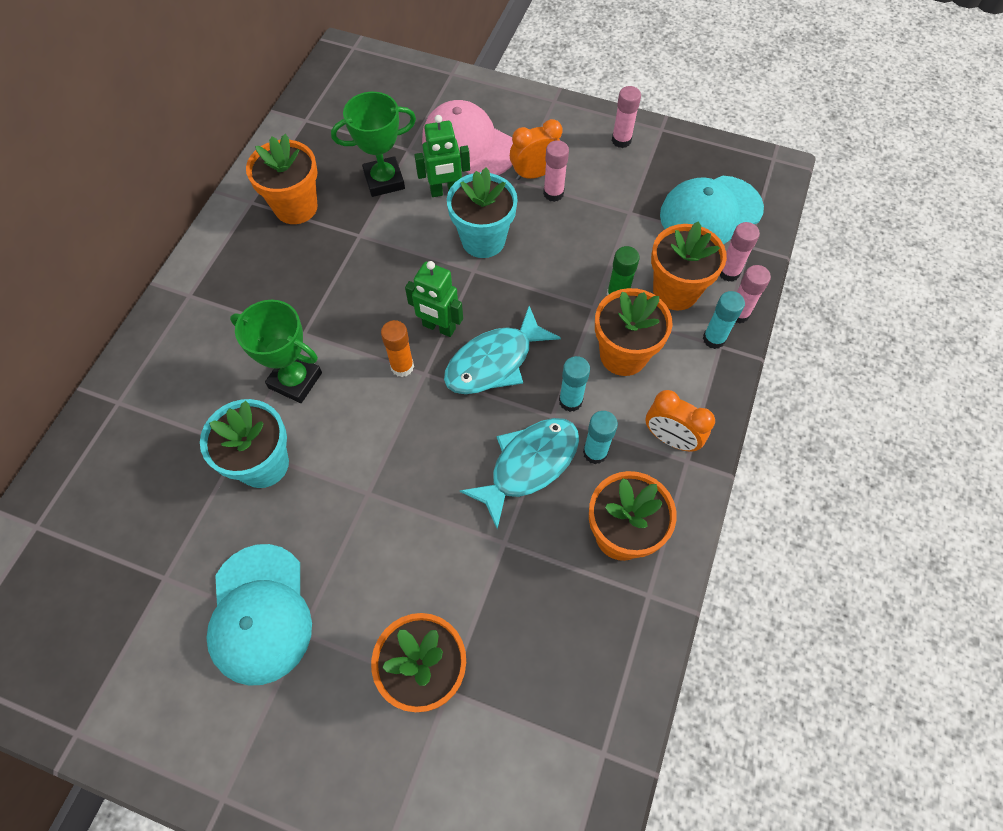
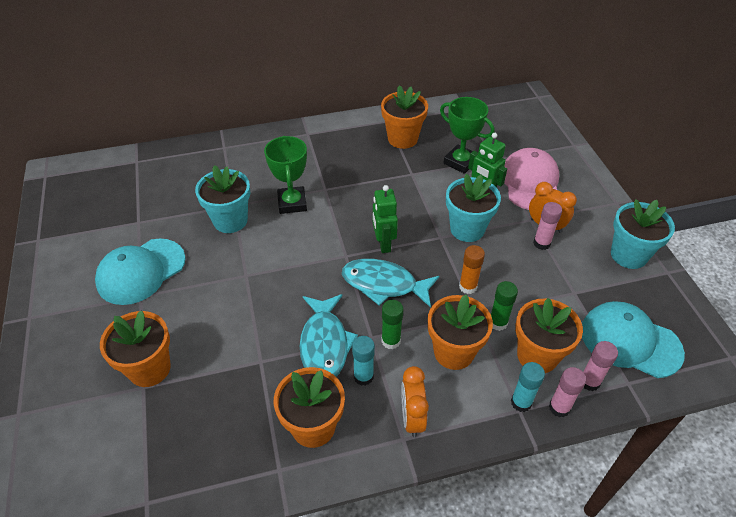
camera: 55 degrees right, 15 degrees down
orange glue stick [381,320,414,377] -> orange glue stick moved to [459,245,485,294]
turquoise fish [460,418,579,529] -> turquoise fish turned 75 degrees clockwise [300,294,358,376]
turquoise glue stick [559,356,590,412] -> green glue stick [381,300,403,349]
pink glue stick [612,86,641,148] -> turquoise flower pot [611,199,675,269]

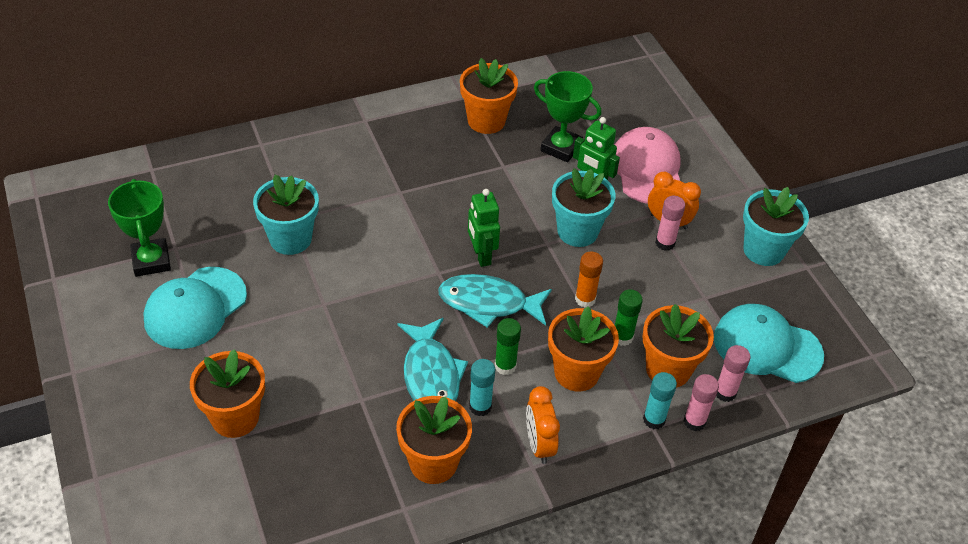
camera: 10 degrees left, 0 degrees up
green trophy [264,136,307,214] -> green trophy moved to [108,179,171,277]

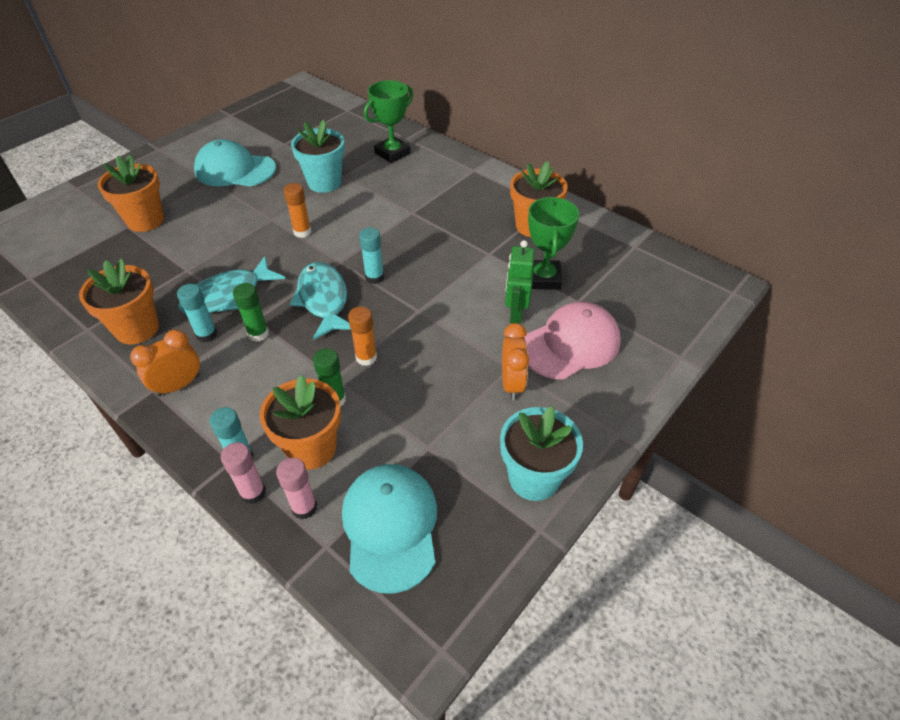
camera: 65 degrees right, 0 degrees up
green trophy [108,179,171,277] -> green trophy moved to [364,80,413,163]
green robot [468,189,500,267] -> turquoise glue stick [359,227,384,284]
orange flower pot [548,307,619,392] -> none
turquoise flower pot [552,168,615,247] -> none
pink glue stick [655,196,685,251] -> none
none -> orange glue stick [283,183,311,238]

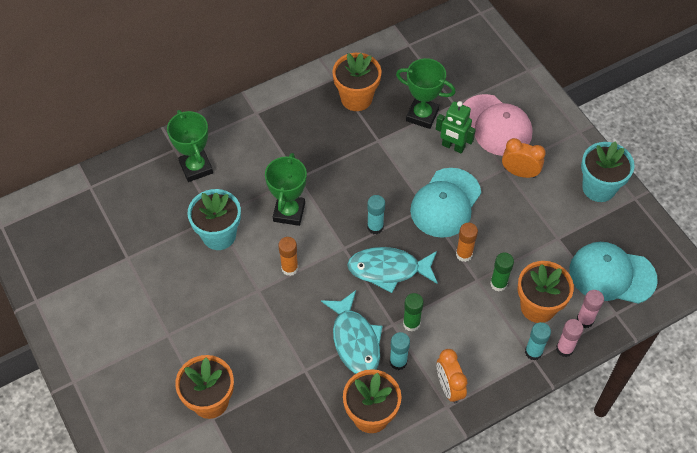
camera: 70 degrees left, 10 degrees up
turquoise cap [194,139,276,186] -> turquoise cap moved to [410,168,481,238]
pink cap [524,301,621,380] -> pink cap turned 150 degrees clockwise [462,94,532,156]
none -> green trophy [265,153,307,226]

